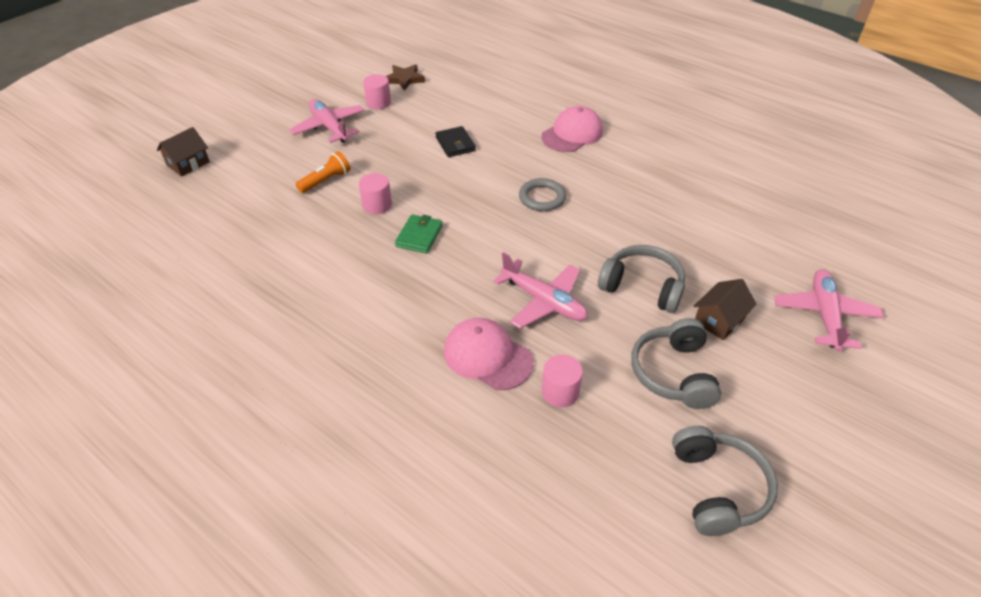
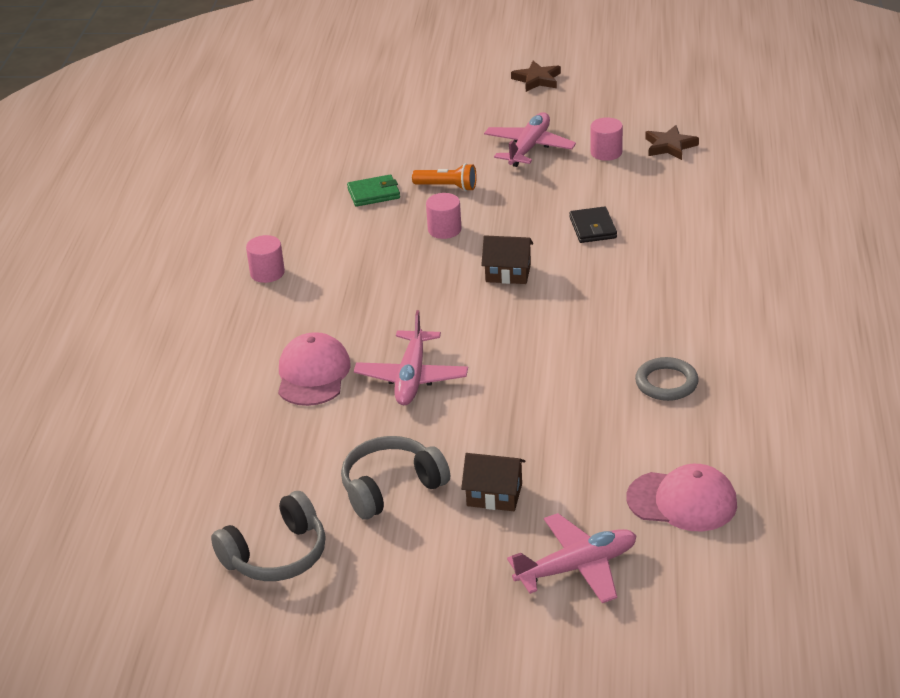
camera: 60 degrees right, 10 degrees down
brown house [157,127,210,177] -> brown house moved to [481,235,533,284]
green wallet [395,214,443,254] -> green wallet moved to [347,174,400,207]
black wallet [435,126,476,157] -> black wallet turned 45 degrees counterclockwise [569,206,617,243]
grey ring [519,178,566,211] -> grey ring moved to [635,357,699,401]
pink cap [541,106,603,152] -> pink cap moved to [627,464,737,531]
pink cylinder [542,355,583,407] -> pink cylinder moved to [246,235,285,283]
grey headphones [598,245,685,313] -> none
none -> brown star [511,61,561,92]

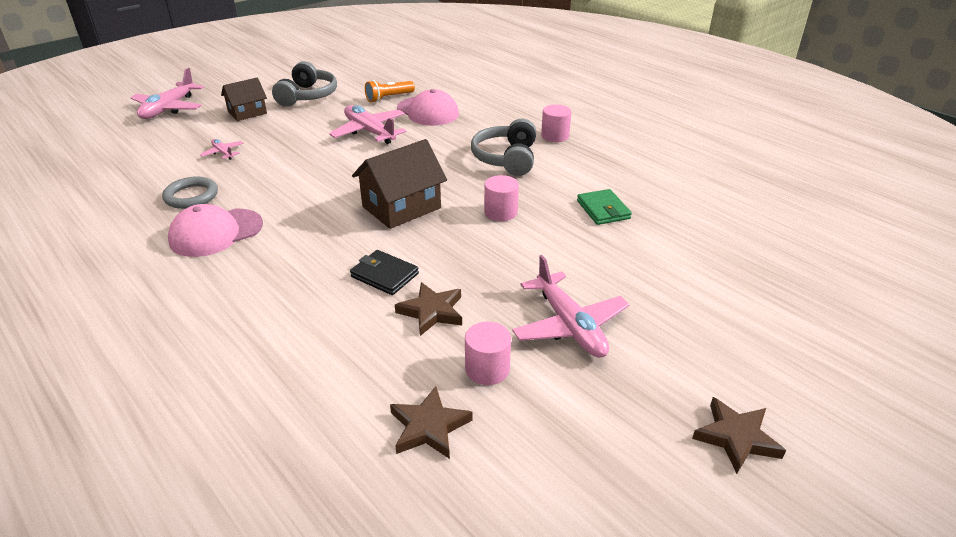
camera: 130 degrees right, 0 degrees up
grey headphones [211,491,326,581] -> grey headphones moved to [471,119,536,176]
green wallet [347,174,400,207] -> green wallet turned 45 degrees counterclockwise [577,189,632,225]
orange flashlight [412,163,477,191] -> orange flashlight moved to [365,80,415,103]
brown house [481,235,533,284] -> brown house [352,139,447,229], size x1.57
pink cap [627,464,737,531] -> pink cap moved to [168,204,263,257]
none -> pink plane [200,139,244,160]
none -> brown star [395,282,462,336]

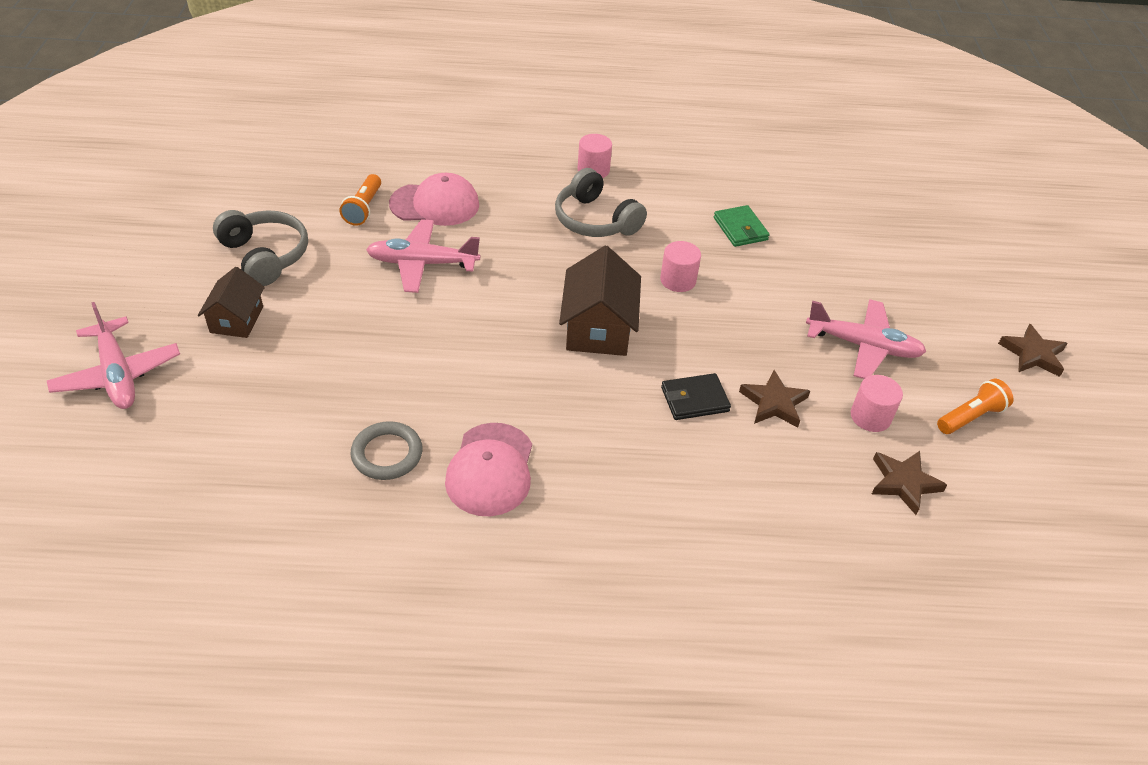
camera: 50 degrees left, 10 degrees up
pink plane [200,139,244,160] -> none
green wallet [577,189,632,225] -> green wallet turned 45 degrees clockwise [714,205,770,247]
none -> orange flashlight [937,379,1013,434]

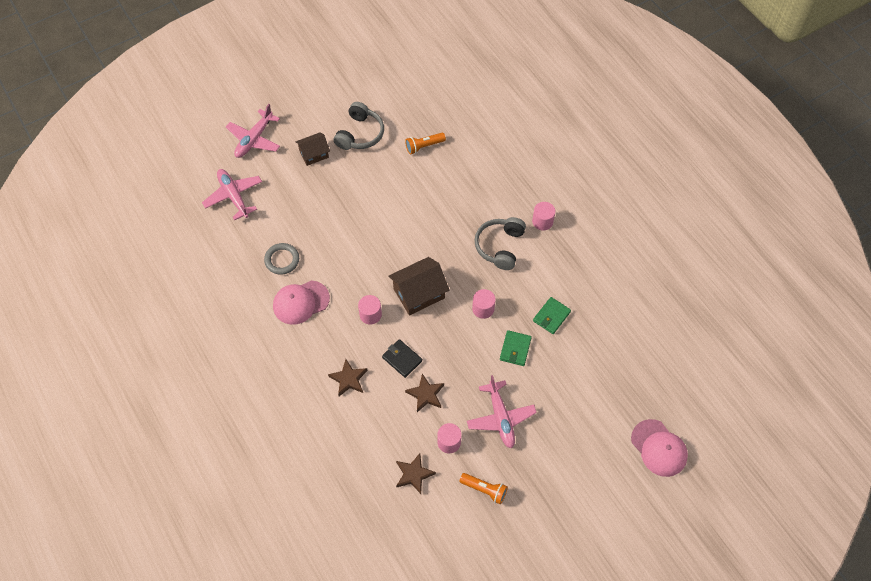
camera: 60 degrees right, 15 degrees up
pink plane [366,219,480,293] -> pink plane moved to [202,169,262,220]
pink cap [389,173,479,226] -> pink cap moved to [631,419,688,477]
brown star [998,324,1068,377] -> brown star moved to [328,359,368,396]
none -> pink cylinder [358,295,382,324]
none -> green wallet [500,330,532,366]

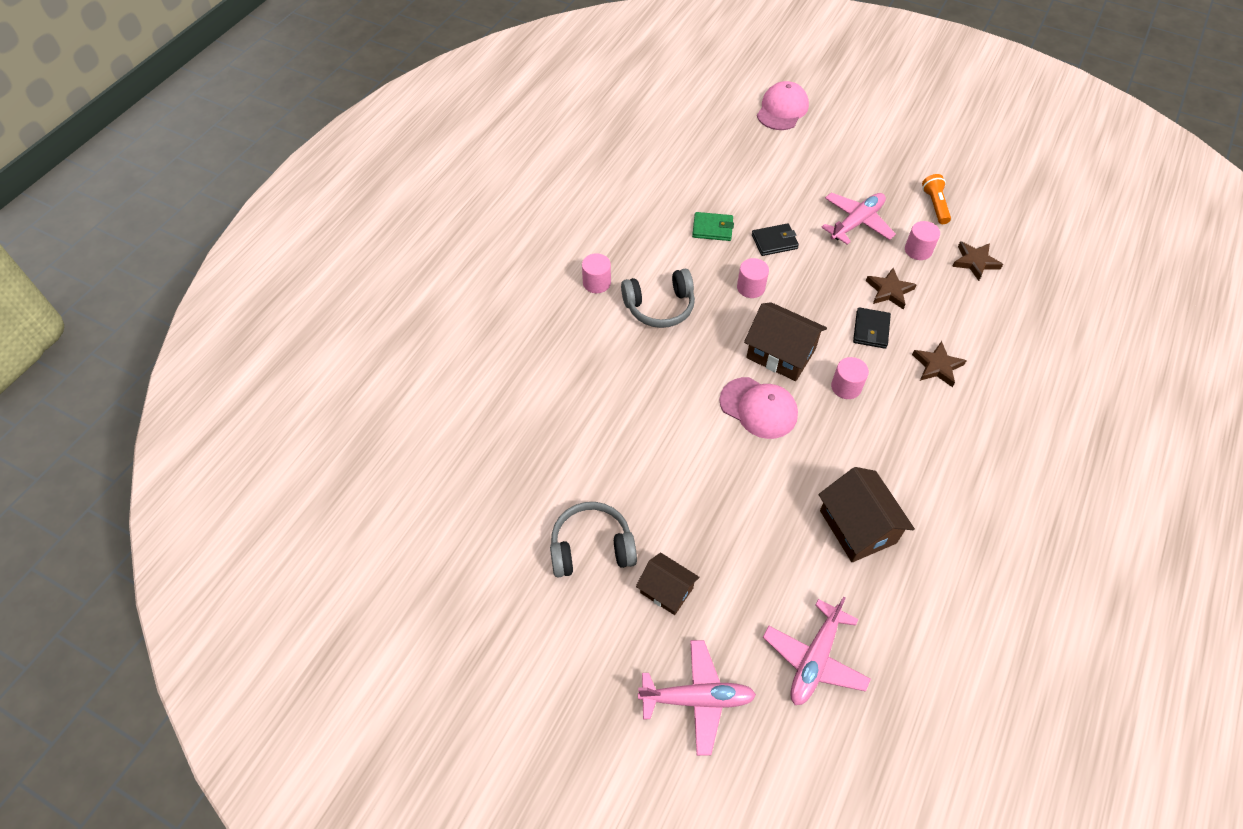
camera: 120 degrees left, 5 degrees down
grey ring [264,243,299,275] -> brown house [818,467,915,562]
pink cap [273,280,330,325] -> pink cap moved to [719,377,798,439]
orange flashlight [405,133,446,154] -> none
green wallet [500,330,532,366] -> black wallet [752,223,799,256]

